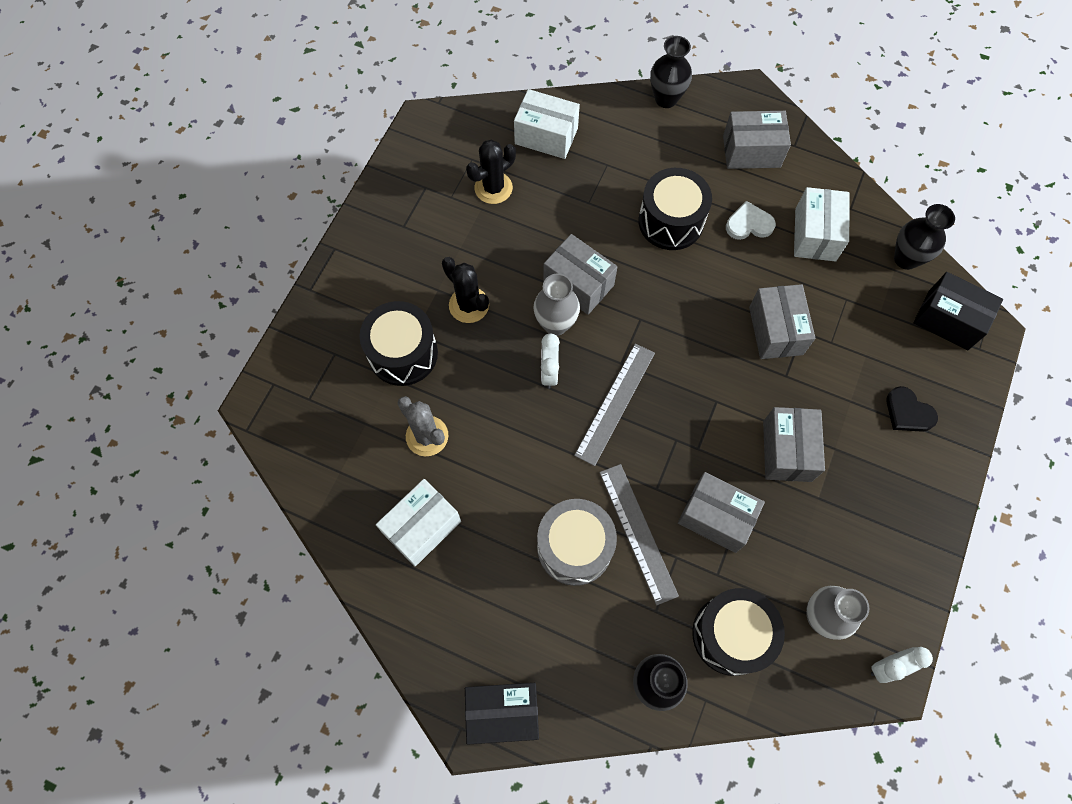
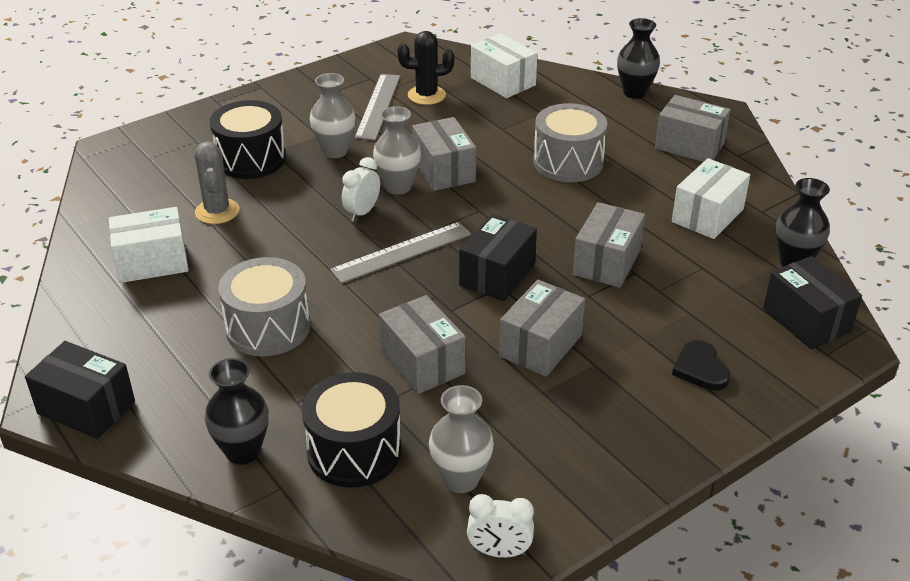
camera: 30 degrees right, 30 degrees down
black cactus [442,257,489,323] -> grey vase [310,73,356,158]
grey ruler [599,464,679,605] -> grey ruler moved to [354,74,400,140]
black drum [638,168,712,250] -> grey drum [533,103,607,182]
white heart [726,201,776,240] -> none
none -> black box [459,214,537,302]

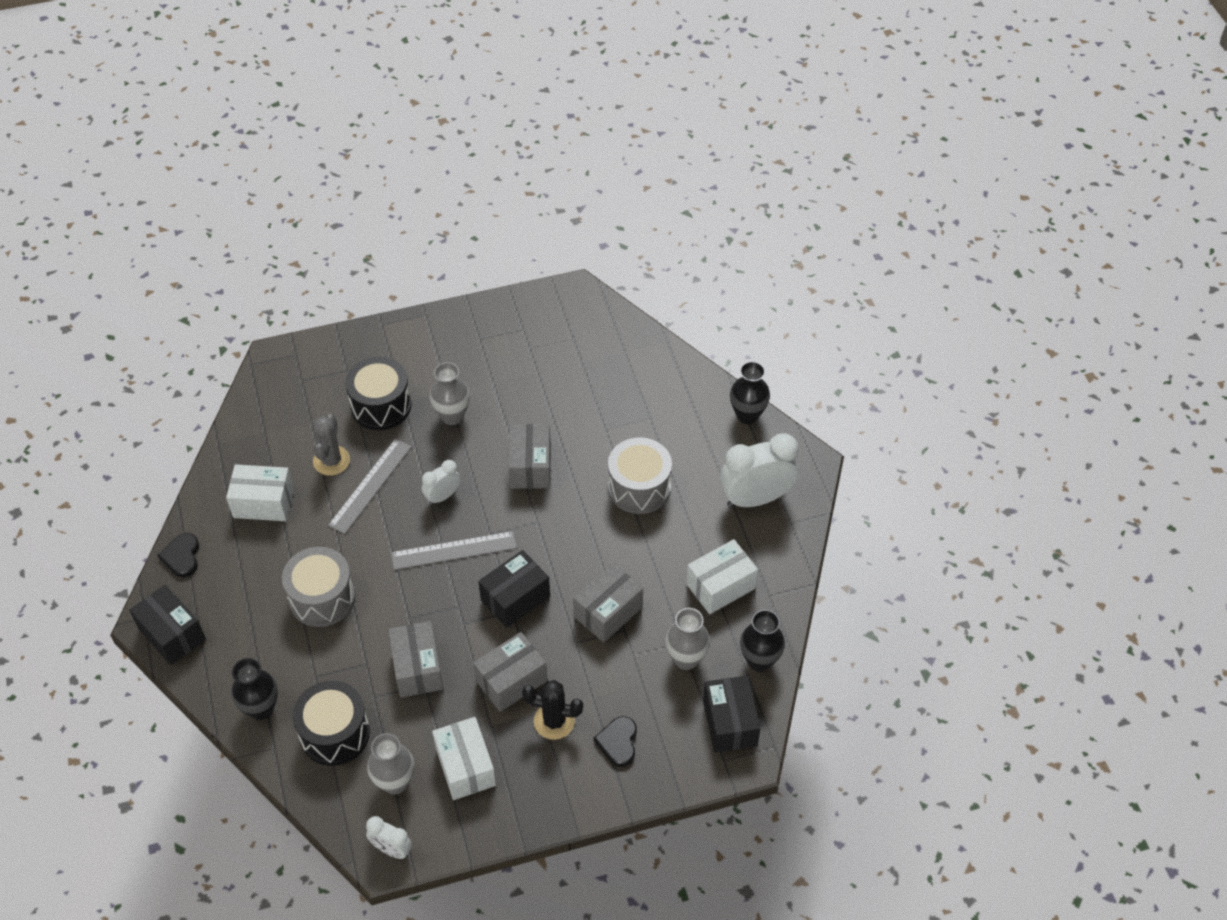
camera: 20 degrees right, 15 degrees up
grey ruler [354,74,400,140] -> grey ruler moved to [328,439,412,534]
grey vase [373,106,421,195] -> grey vase moved to [665,608,710,670]
black cactus [397,31,454,105] -> black cactus moved to [522,680,583,740]
white box [471,33,538,98] -> white box moved to [432,717,496,800]
grey box [655,95,731,162] -> white clock [720,433,799,507]
none -> black heart [157,533,199,577]

